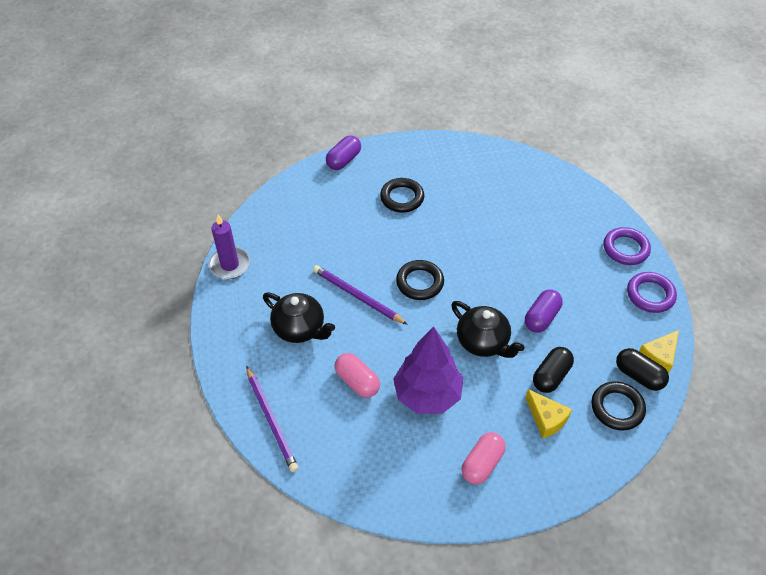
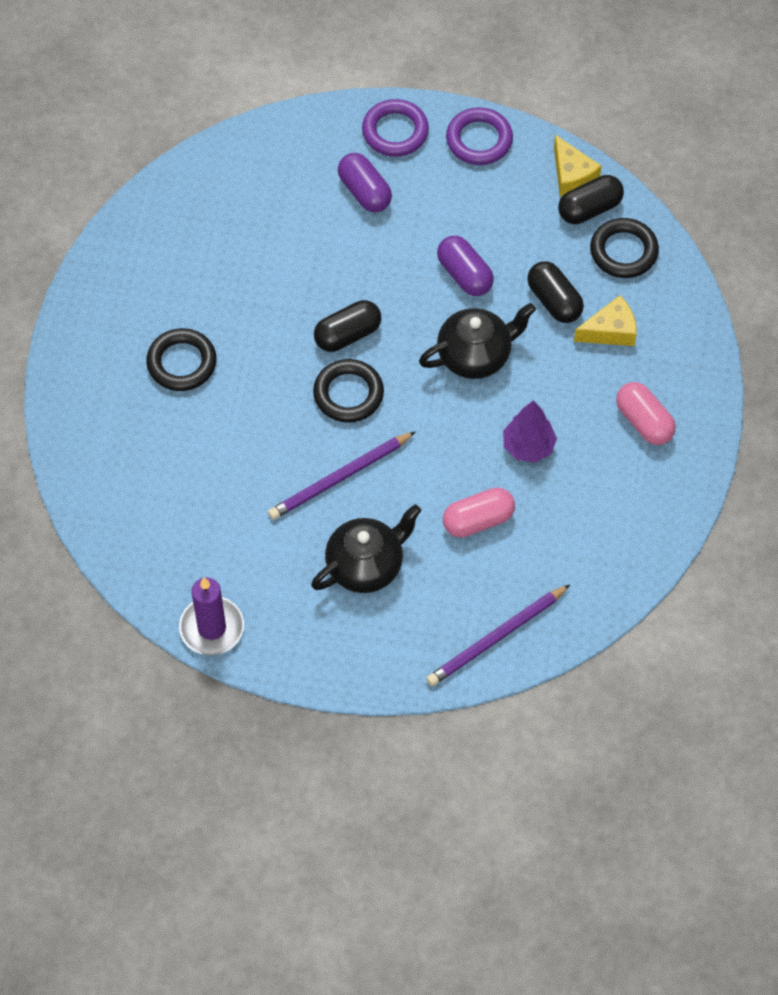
camera: 70 degrees left, 10 degrees up
purple pencil [246,366,298,472] -> purple pencil turned 150 degrees clockwise [426,585,570,686]
purple capsule [326,135,361,170] -> purple capsule moved to [338,153,392,212]
purple tree [393,326,463,414] -> purple tree [503,400,557,463], size x0.58
none -> black capsule [314,300,381,352]

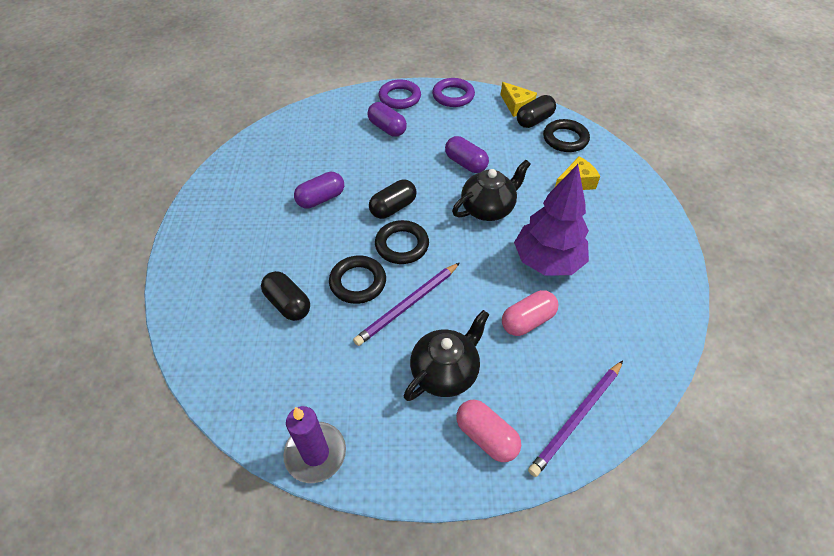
camera: 10 degrees left, 10 degrees down
black ring [146,328,217,391] -> black ring moved to [329,256,386,304]
purple tree [503,400,557,463] -> purple tree [514,164,589,276], size x1.72
black capsule [527,261,584,323] -> black capsule moved to [261,271,310,321]
pink capsule [616,382,676,445] -> pink capsule moved to [456,400,521,462]
none -> purple capsule [294,172,344,209]

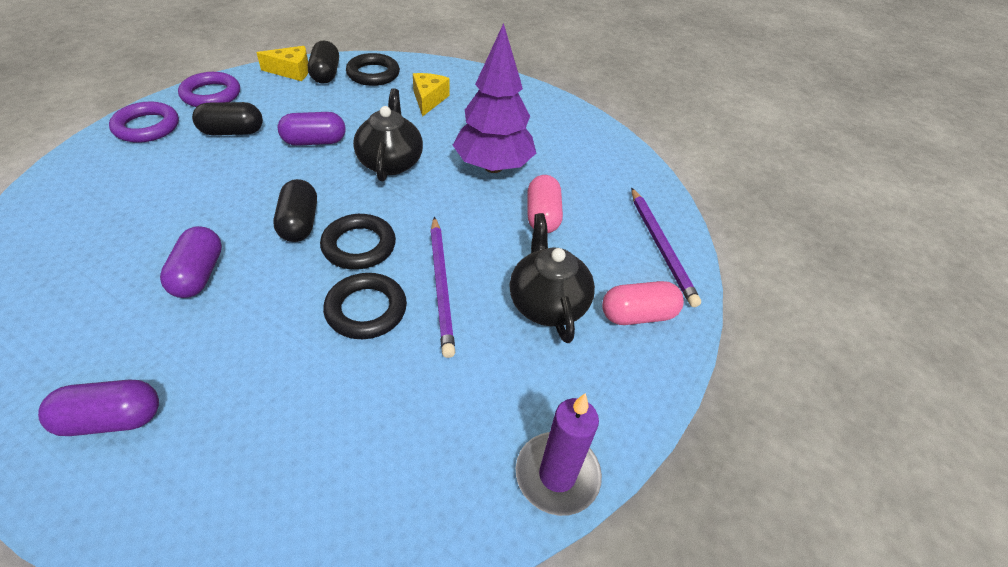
camera: 60 degrees left, 5 degrees down
black capsule [261,271,310,321] -> black capsule moved to [192,102,263,135]
purple capsule [367,102,407,137] -> purple capsule moved to [38,379,159,436]

